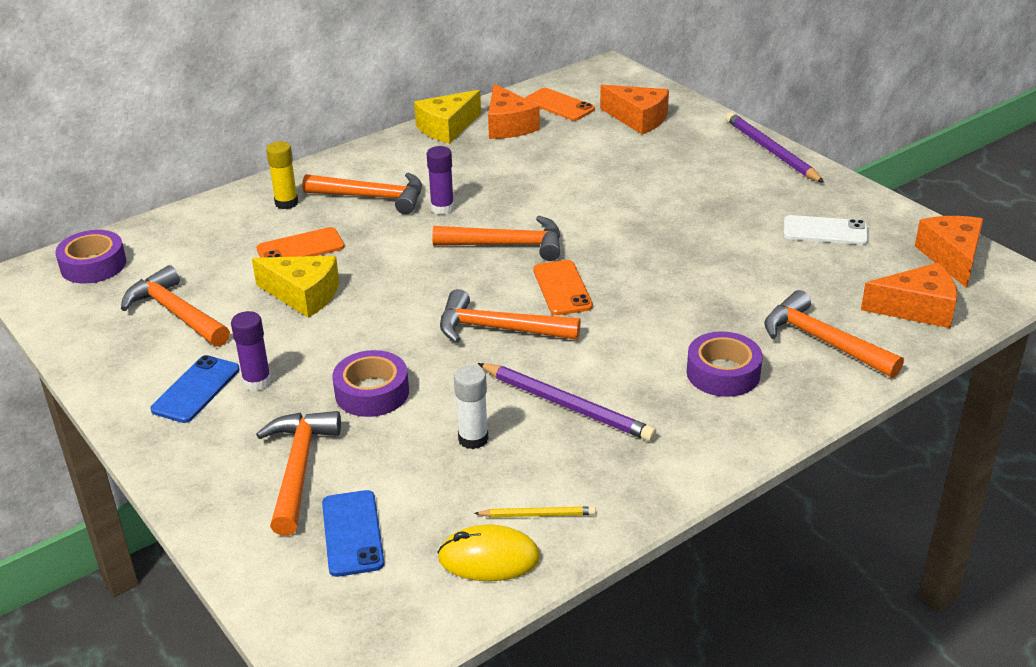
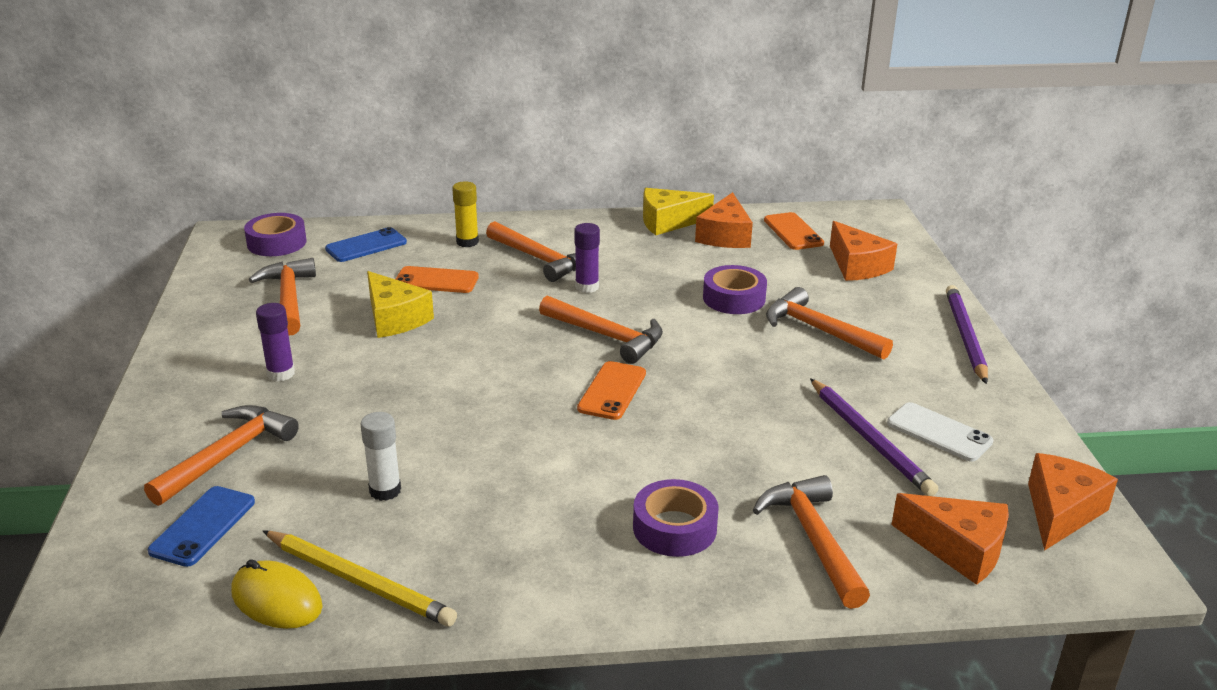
camera: 30 degrees right, 5 degrees down
blue phone [150,355,240,423] -> blue phone moved to [325,227,407,262]
purple tape [332,350,409,417] -> purple tape moved to [703,265,767,314]
orange hammer [440,289,581,343] -> orange hammer moved to [766,287,893,360]
yellow pencil [474,506,596,517] -> yellow pencil [263,531,457,627], size x1.90
purple pencil [478,363,656,441] -> purple pencil moved to [810,378,938,496]

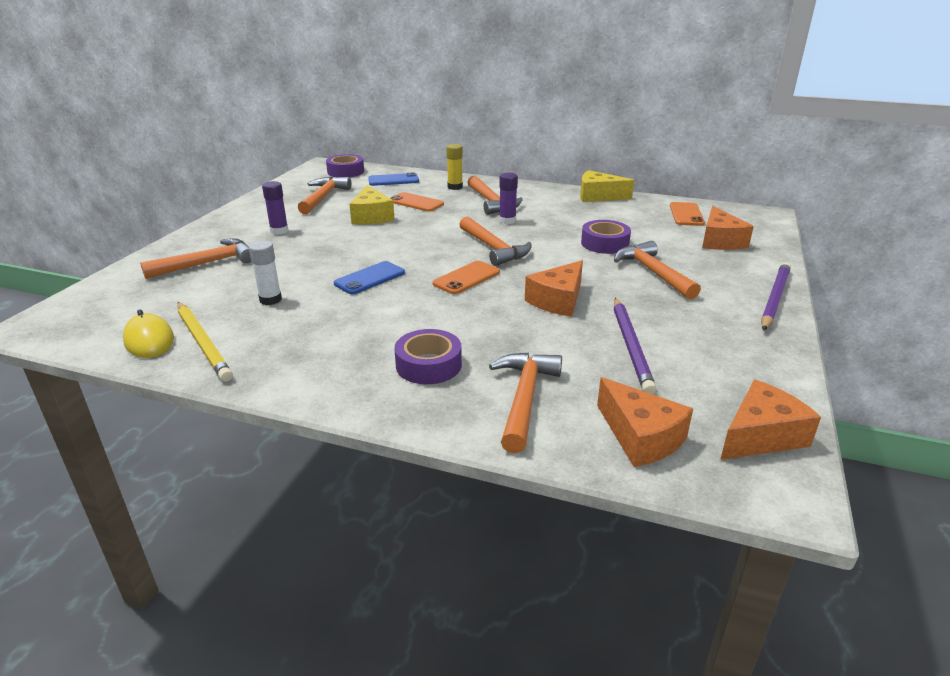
camera: 25 degrees right, 0 degrees up
blue phone [148,486,255,567] -> blue phone moved to [334,261,405,295]
orange cheese [695,192,753,248] -> orange cheese moved to [525,260,583,317]
white phone [887,402,993,462] -> none

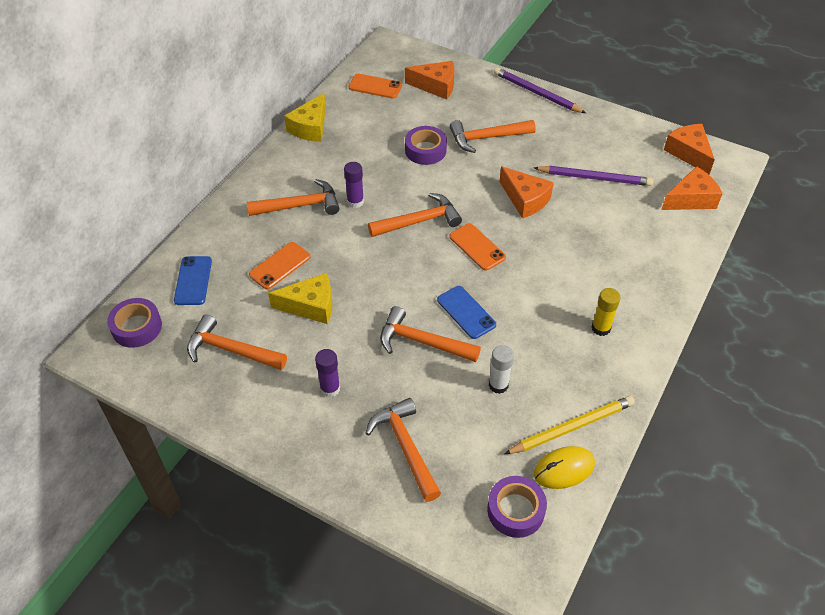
camera: 80 degrees left, 20 degrees up
purple tape [394,329,462,384] -> purple tape moved to [487,476,547,538]
yellow glue stick [446,144,463,190] -> yellow glue stick moved to [592,288,621,336]
orange hammer [489,353,562,453] -> orange hammer moved to [380,306,481,362]

